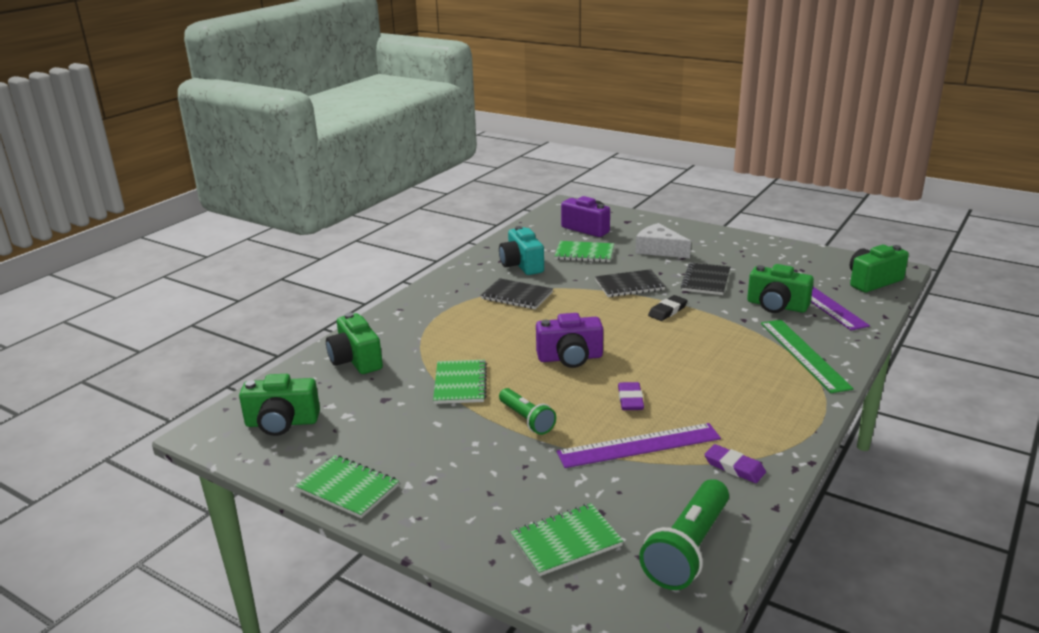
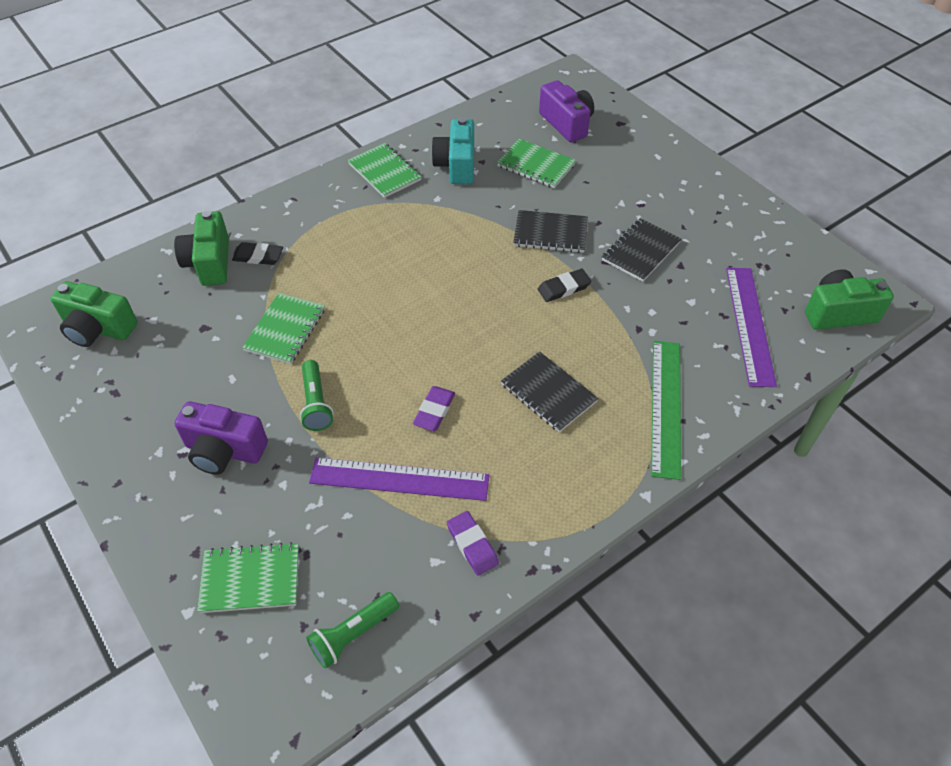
camera: 20 degrees right, 25 degrees up
green notebook [295,455,399,518] -> green notebook moved to [348,143,422,198]
black notebook [481,278,553,309] -> black notebook moved to [501,351,598,432]
purple camera [536,313,603,368] -> purple camera moved to [175,401,268,475]
white cheese [636,223,691,258] -> none
green flashlight [639,479,729,590] -> green flashlight [306,592,399,669], size x0.63
green camera [747,264,814,313] -> none
none -> black eraser [232,242,283,265]

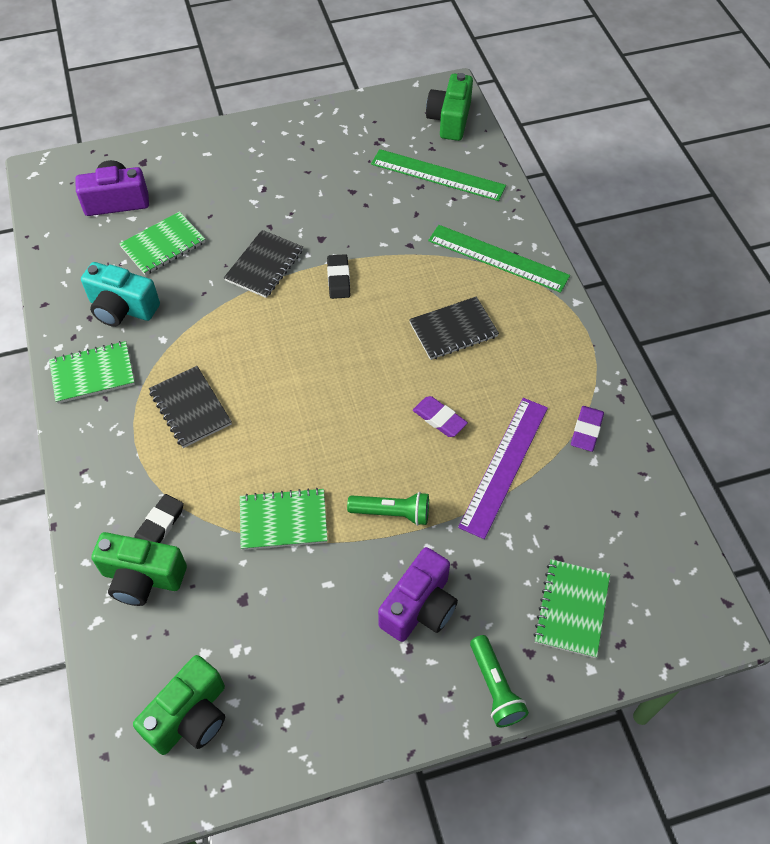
camera: 70 degrees left, 5 degrees up
green notebook [242,293,325,364] -> green notebook turned 45 degrees counterclockwise [240,488,328,550]
green flashlight [306,592,399,669] -> green flashlight moved to [470,635,529,727]
purple eraser [447,511,499,576] -> purple eraser turned 60 degrees counterclockwise [571,406,604,452]
black notebook [602,218,681,282] -> black notebook moved to [149,366,232,448]
purple ruler [726,268,777,387] -> green ruler [371,149,506,201]

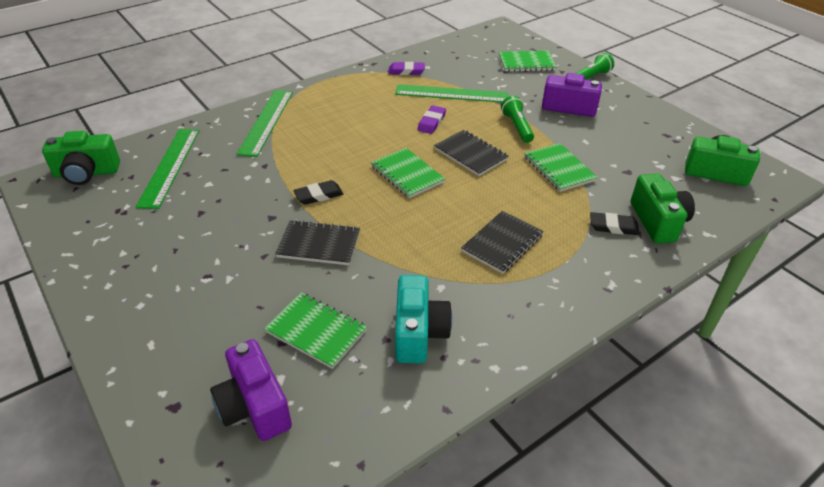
camera: 110 degrees left, 15 degrees down
green notebook [49,341,135,404] -> green notebook moved to [371,148,445,198]
black notebook [409,296,499,360] -> black notebook moved to [434,130,509,176]
purple ruler [458,398,548,539] -> green ruler [395,84,508,102]

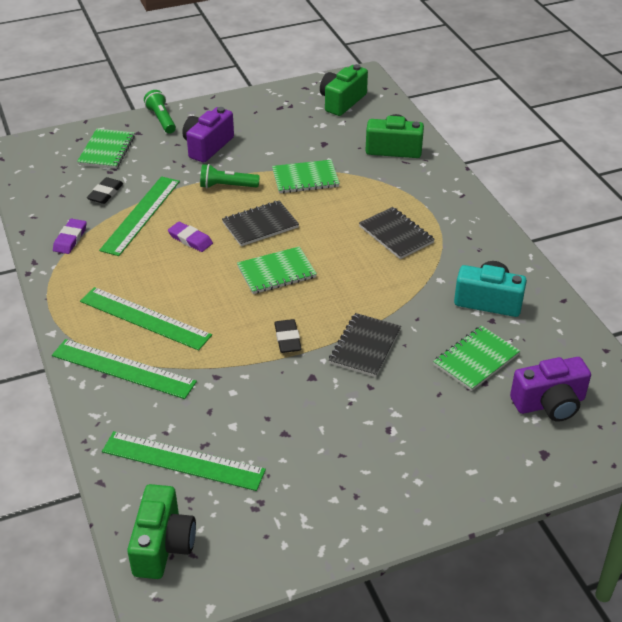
camera: 75 degrees left, 0 degrees up
black eraser [590,212,640,235] -> black eraser moved to [87,177,124,204]
none -> green ruler [80,287,212,351]

